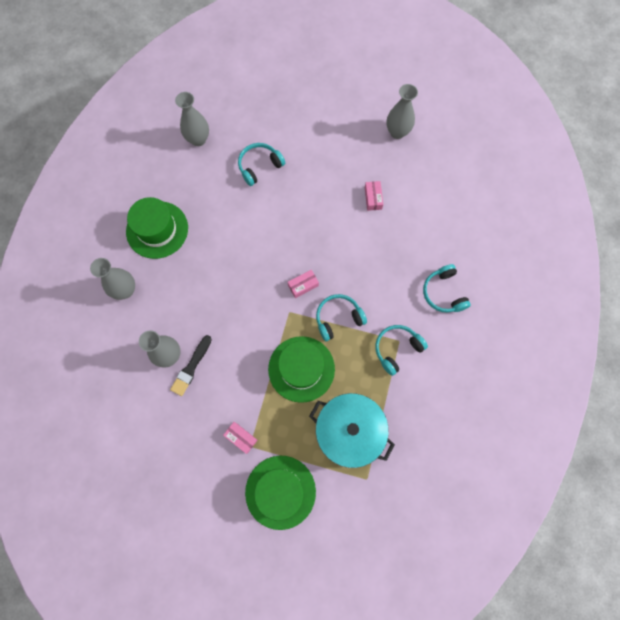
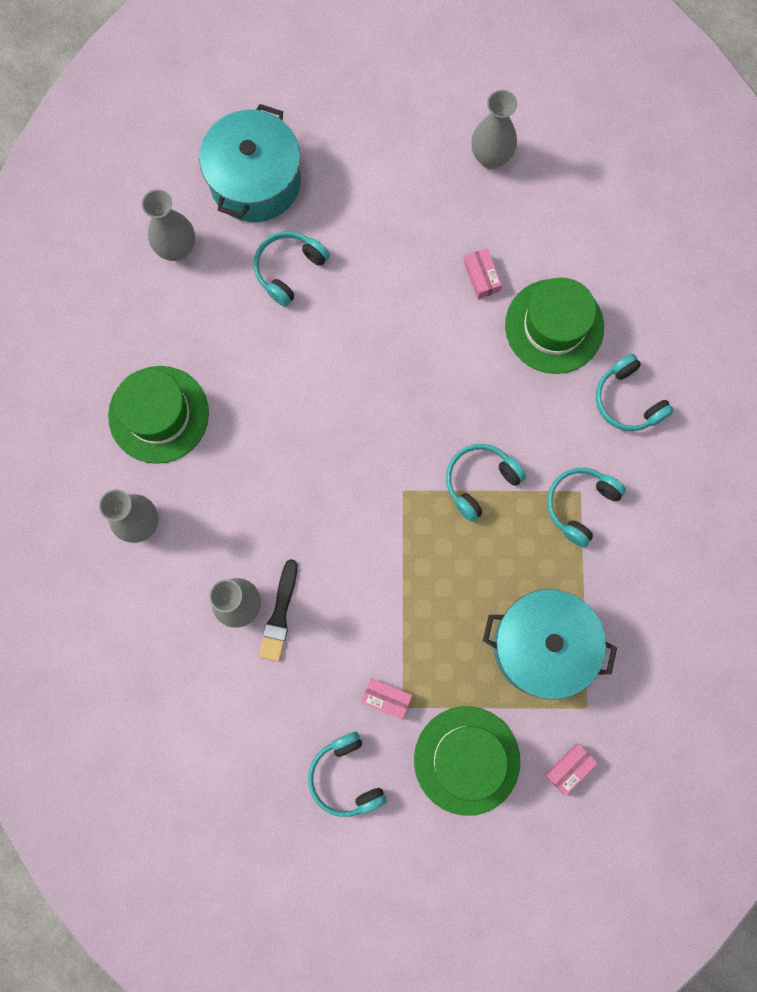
camera: 15 degrees left, 5 degrees up
green hat [268,336,335,403] -> green hat moved to [505,278,604,374]
pink box [288,270,319,298] -> pink box moved to [545,743,598,795]
none -> turquoise pot [199,104,301,222]
none -> turquoise headphones [308,732,387,817]

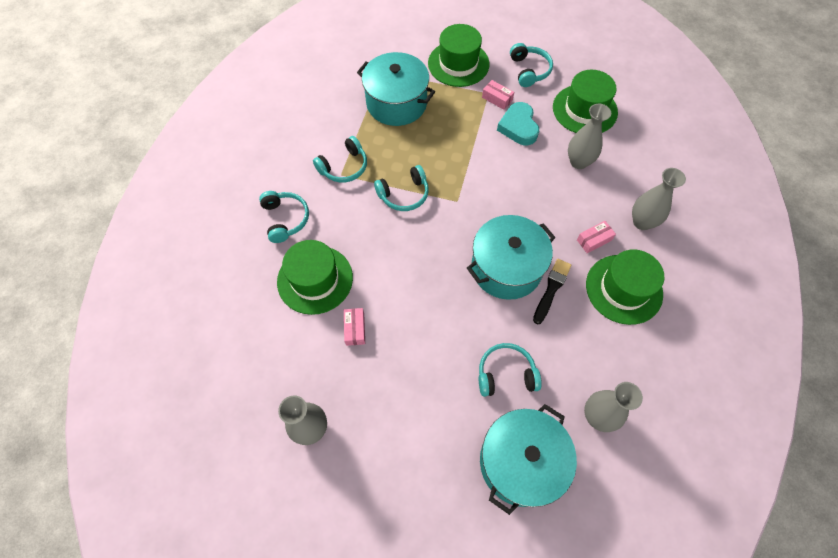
camera: 165 degrees left, 15 degrees down
turquoise headphones [254,231,330,307] -> turquoise headphones turned 150 degrees counterclockwise [479,343,542,397]
black brush [259,559,298,662] -> black brush moved to [533,259,571,324]
pink box [545,743,598,795] -> pink box moved to [577,221,616,253]
none -> turquoise pot [467,215,556,300]
none -> turquoise heart [497,102,539,145]
none -> green hat [553,70,618,133]

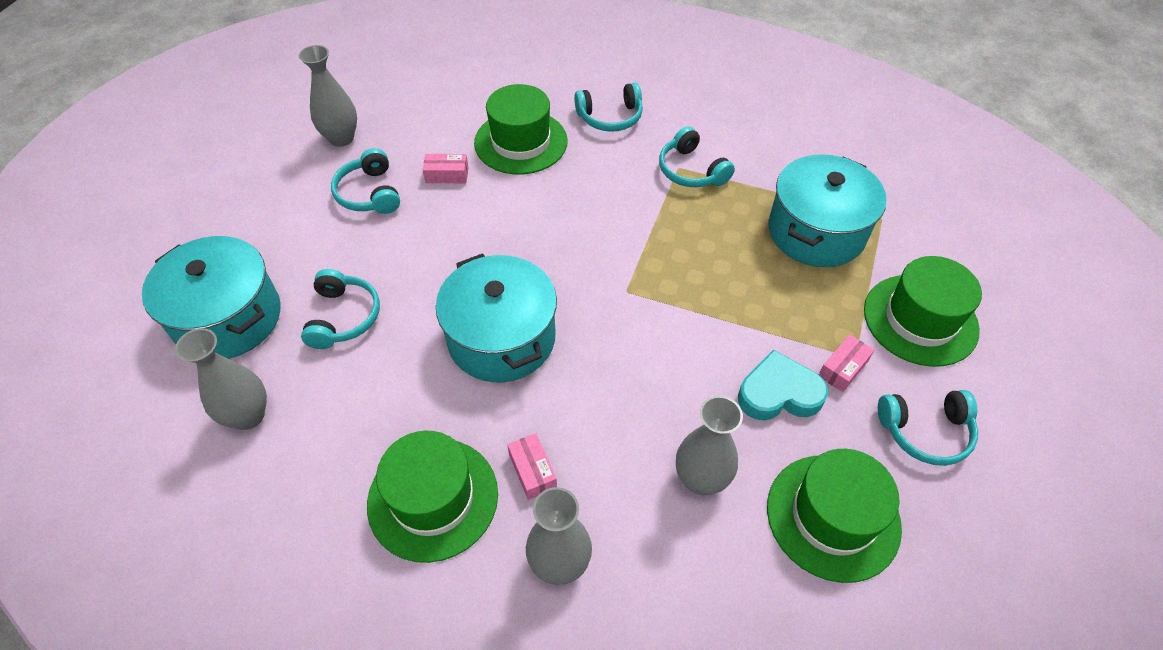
camera: 95 degrees right, 10 degrees down
turquoise headphones [374,165,429,211] -> turquoise headphones moved to [331,148,400,214]
black brush [533,259,571,324] -> none

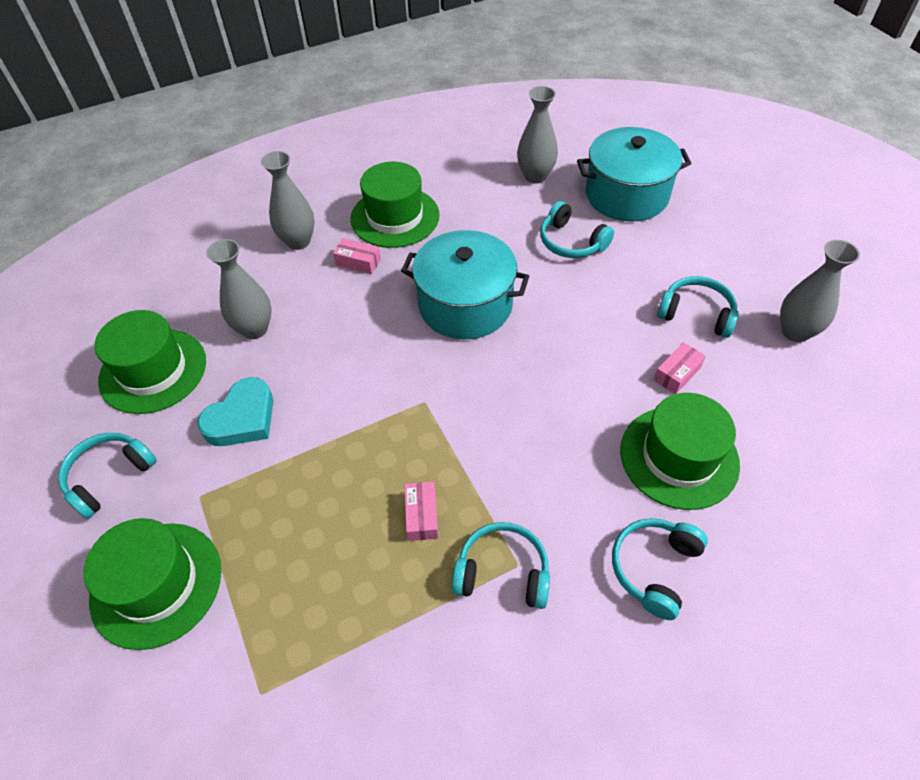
camera: 135 degrees right, 0 degrees up
turquoise pot [768,154,887,267] -> none
pink box [819,334,874,392] -> pink box moved to [404,482,438,541]

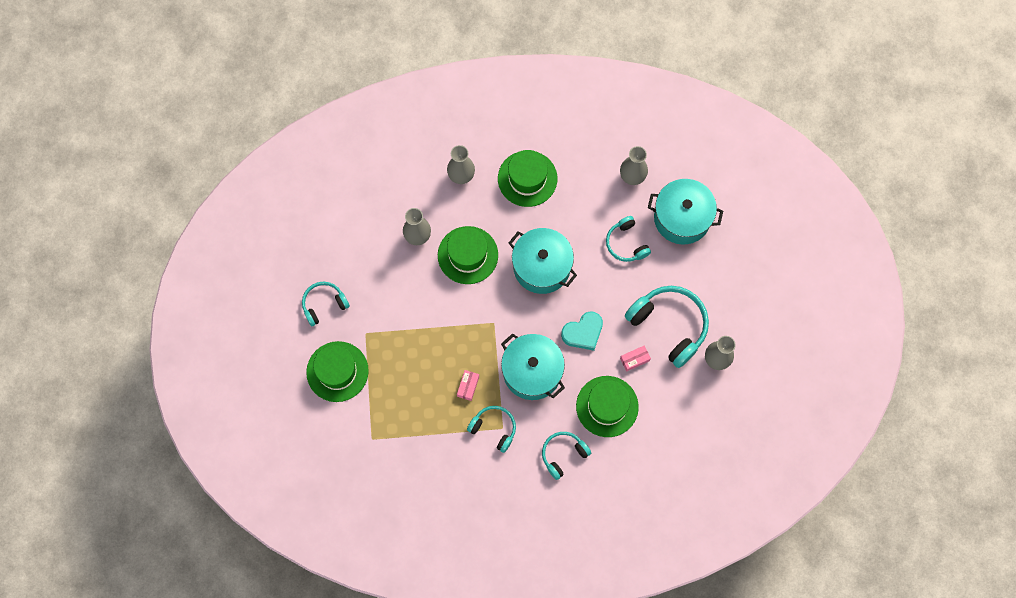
camera: 20 degrees right, 20 degrees up
green hat [94,310,206,414] -> green hat moved to [438,226,498,284]
turquoise heart [197,377,273,446] -> turquoise heart moved to [561,311,603,351]
pink box [333,238,381,275] -> none
turquoise headphones [657,276,739,338] -> turquoise headphones [625,286,709,368], size x1.74
none -> turquoise pot [501,333,565,400]

